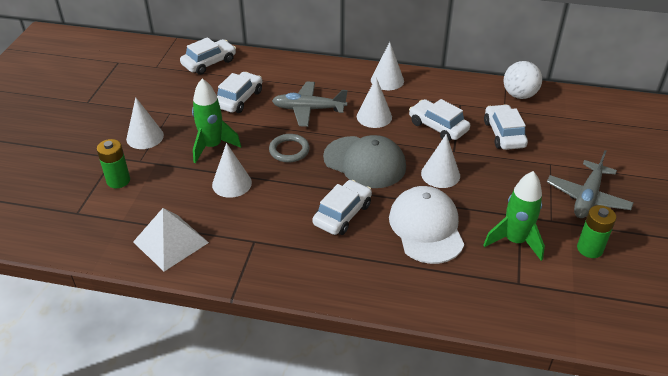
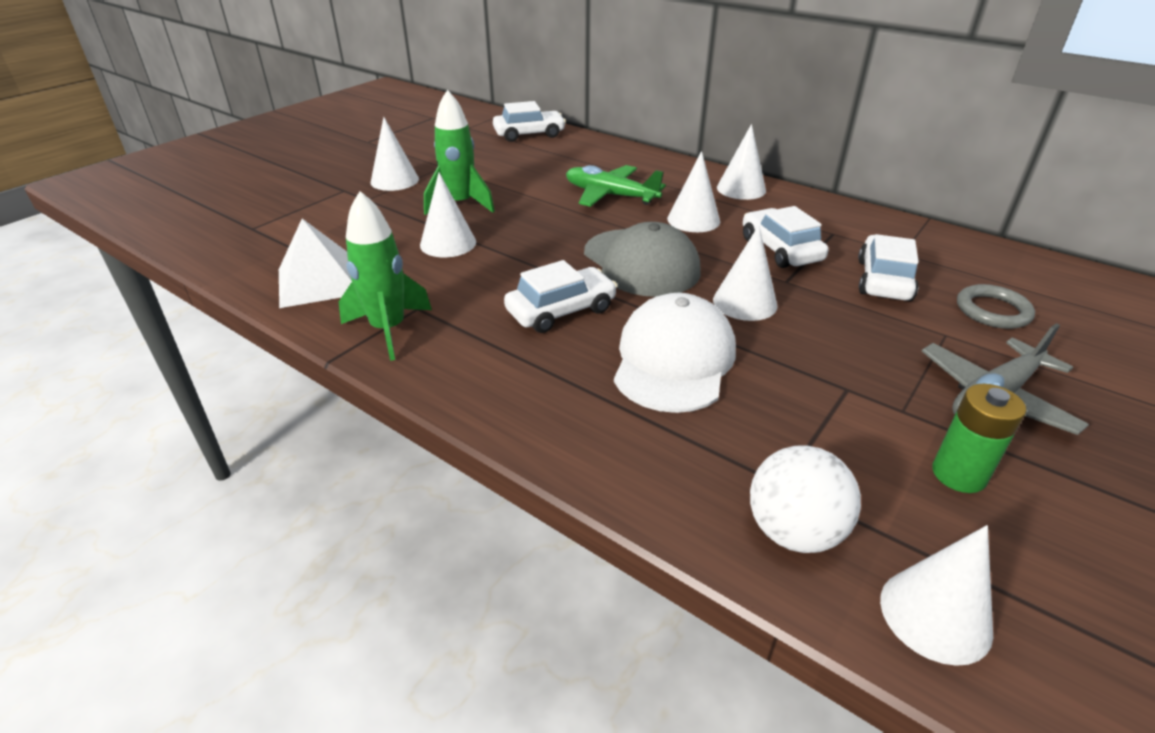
camera: 25 degrees right, 5 degrees down
green battery [97,139,130,188] -> none
white car [217,72,262,113] -> none
grey ring [269,134,310,162] -> grey ring moved to [957,284,1035,329]
grey plane [272,82,347,127] -> green plane [566,165,666,207]
green rocket [484,171,545,261] -> green rocket moved to [339,191,432,361]
white ball [504,61,542,99] -> white ball moved to [750,445,861,553]
none -> white cone [880,525,993,666]

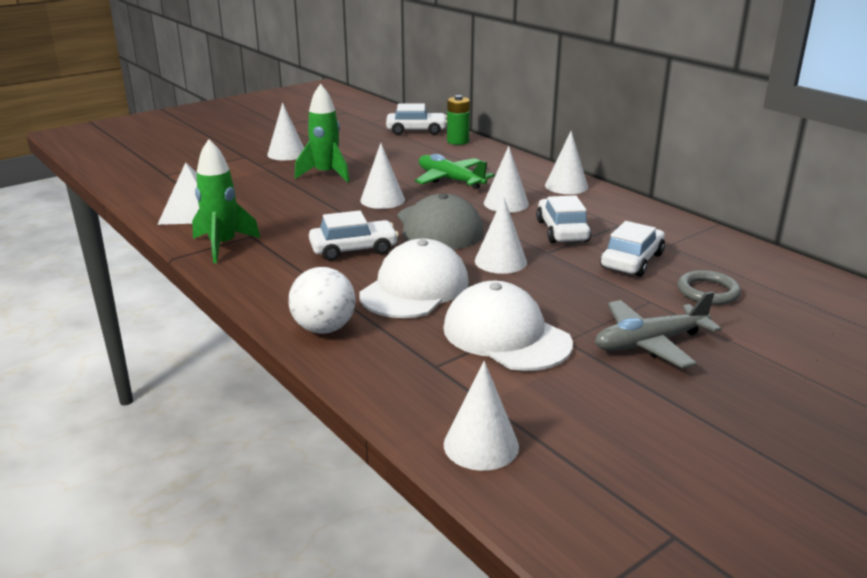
camera: 15 degrees right, 10 degrees down
white cone [420,173,476,257] -> white cone moved to [360,143,405,209]
white ball [750,445,861,553] -> white ball moved to [289,267,356,334]
green battery [932,384,1026,493] -> green battery moved to [447,95,470,145]
none -> white cap [443,281,573,371]

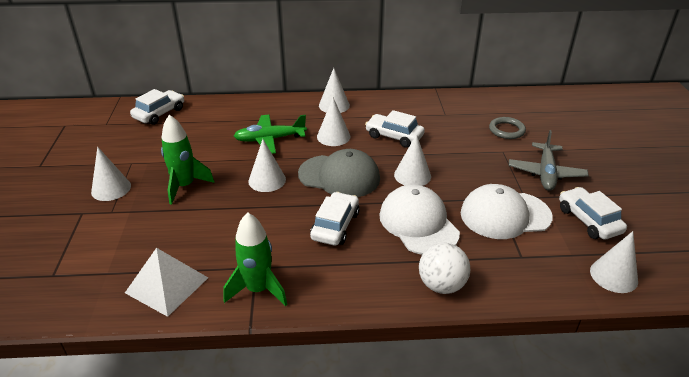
camera: 55 degrees left, 10 degrees up
green battery [447,95,470,145] -> none
white car [600,221,665,277] -> white car moved to [559,187,627,240]

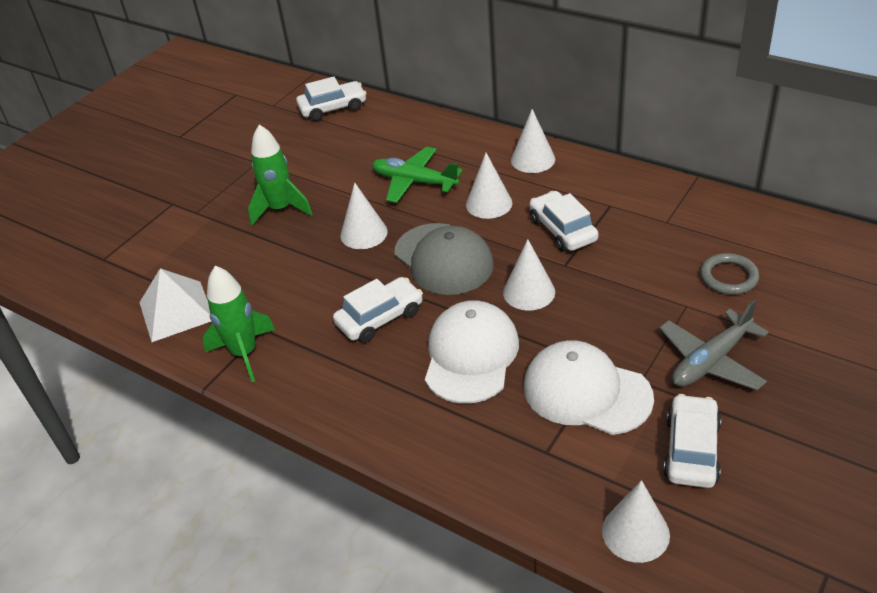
camera: 40 degrees right, 5 degrees up
white cone [91,147,131,201] -> none
white ball [419,243,470,294] -> none

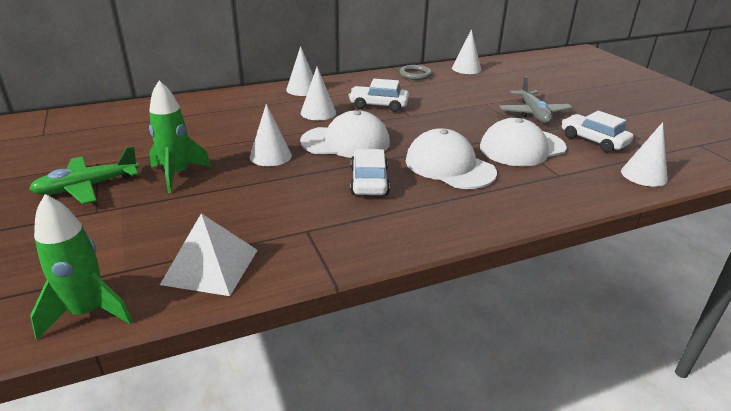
camera: 60 degrees left, 10 degrees down
green rocket [202,266,275,382] -> green rocket moved to [30,194,132,340]
white car [296,77,367,121] -> none
green plane [372,147,463,203] -> green plane moved to [29,146,139,204]
grey cap [395,223,494,295] -> white cap [300,110,390,158]
white cone [503,239,555,311] -> white cone moved to [452,29,481,74]
grey ring [700,253,759,295] -> grey ring moved to [399,65,432,80]

